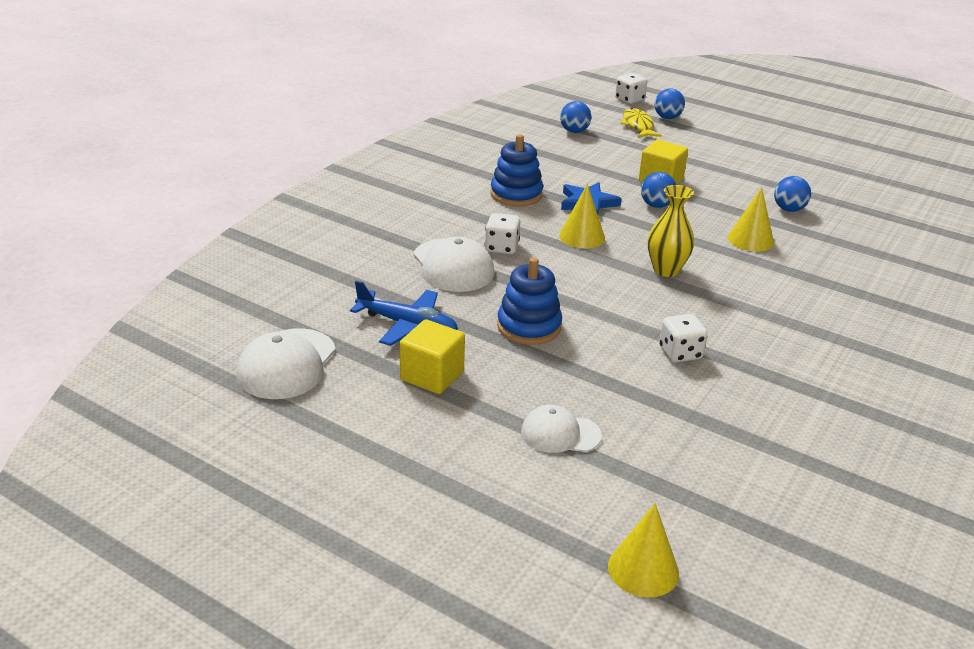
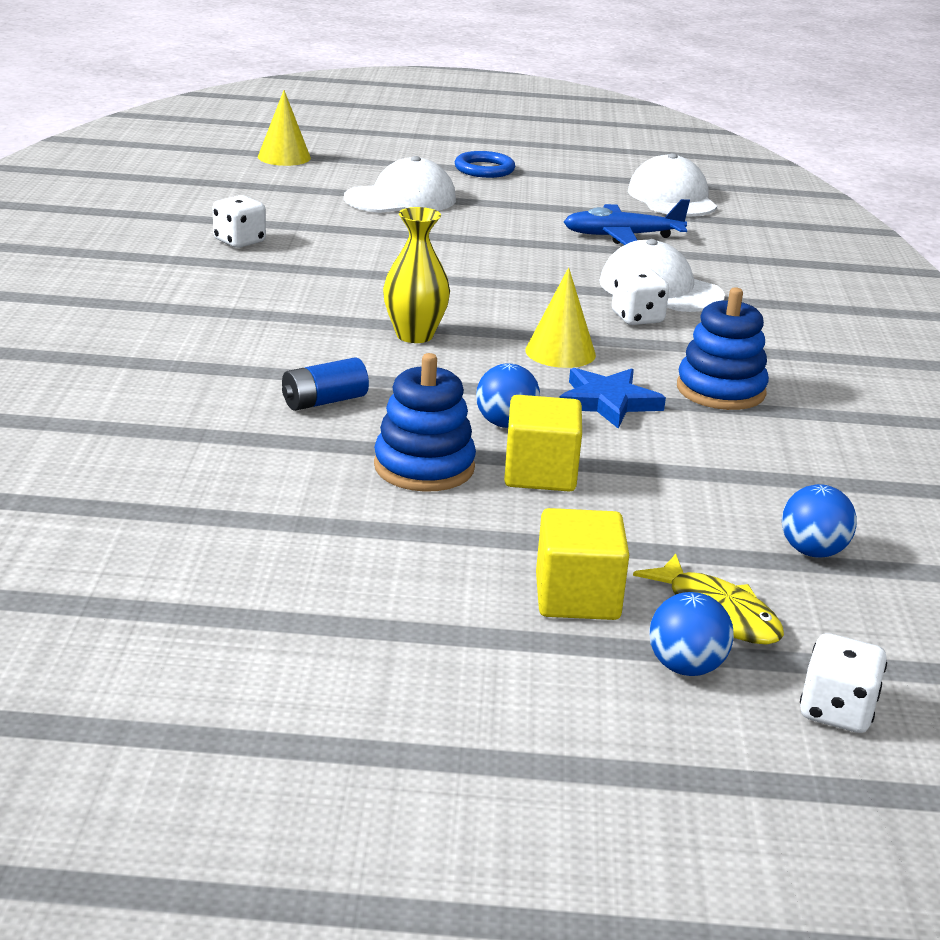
camera: 150 degrees right, 5 degrees down
yellow cube [399,319,465,394] -> yellow cube moved to [536,508,629,620]
blue stacking toy [497,257,562,345] -> blue stacking toy moved to [374,353,476,492]
white cap [521,405,602,453] -> white cap [344,156,456,213], size x1.55
white dice [659,314,708,363] -> white dice moved to [213,195,266,248]
yellow cone [728,187,774,252] -> blue battery [282,357,369,411]
blue ball [774,176,811,212] -> none
none -> blue ring [455,151,515,178]

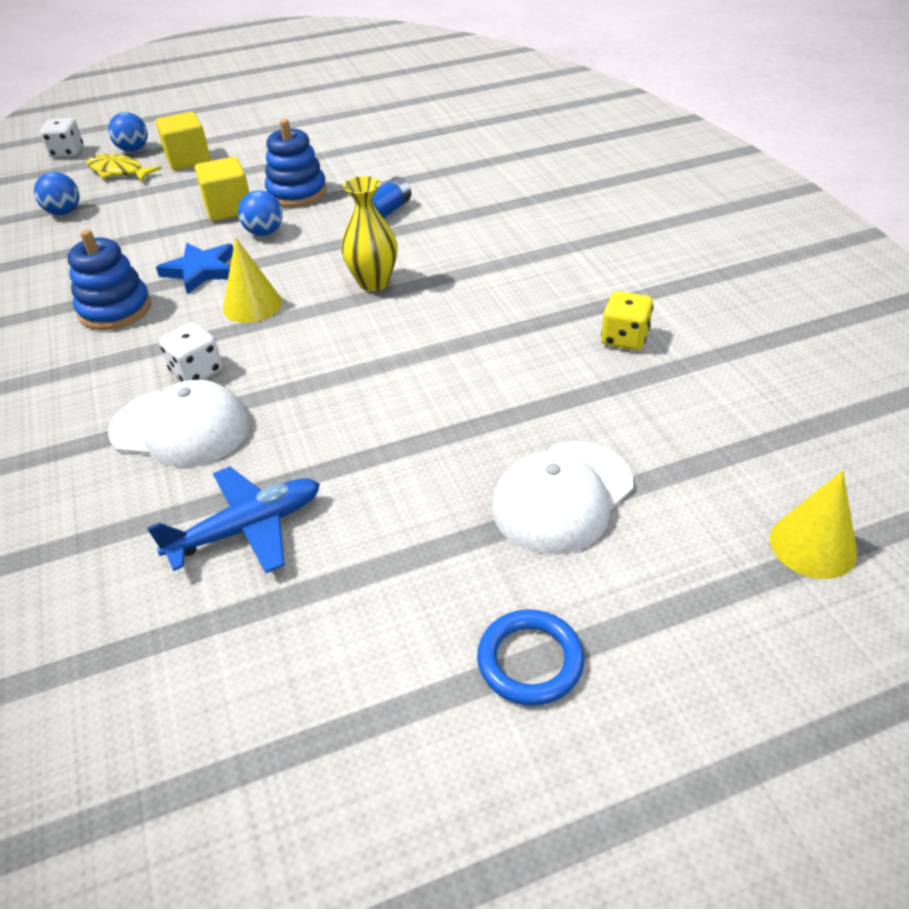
camera: 160 degrees right, 15 degrees up
white dice [213,195,266,248] -> yellow dice [601,291,653,350]
white cap [628,153,717,216] -> none

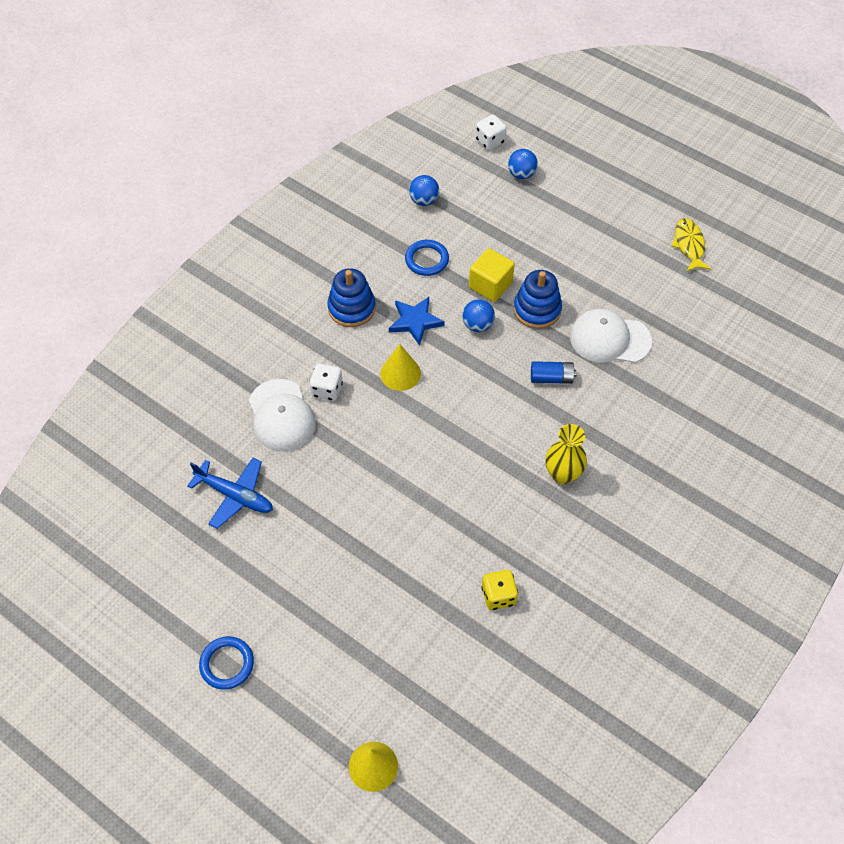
camera: 55 degrees right, 15 degrees up
yellow fish [86,154,162,182] -> yellow fish moved to [672,218,711,272]
yellow cube [156,112,211,170] -> none
yellow vase [341,176,398,291] -> yellow vase moved to [545,424,587,484]
white cap [492,442,633,554] -> white cap moved to [570,309,652,363]
none -> blue ring [405,240,449,276]

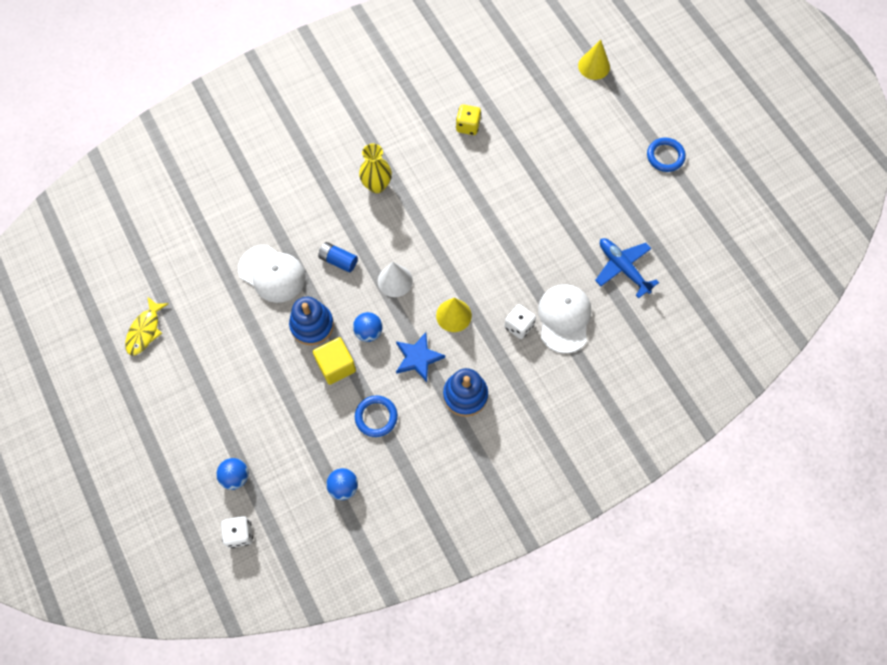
camera: 155 degrees left, 10 degrees up
none -> white cone [378,262,413,297]

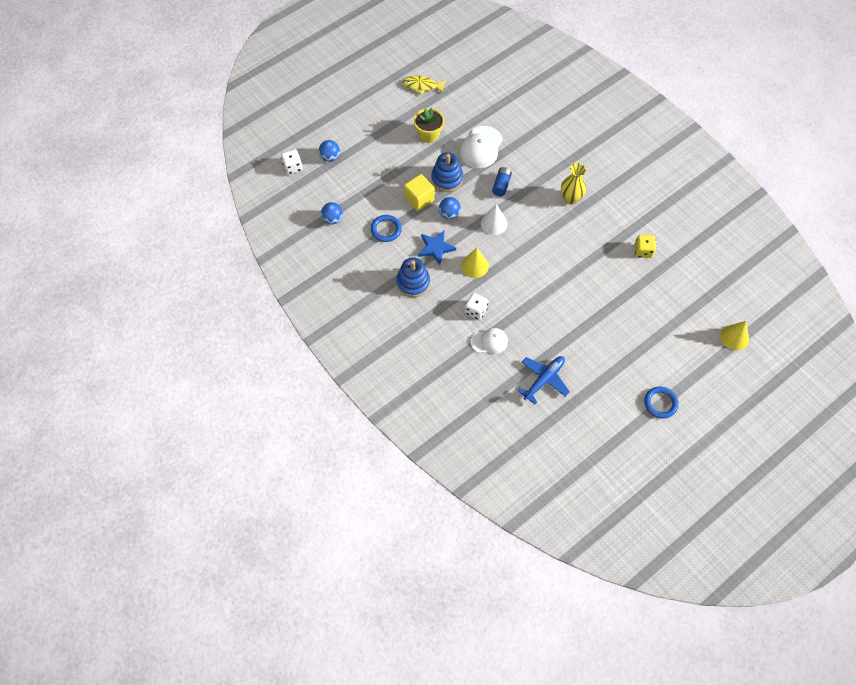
camera: 80 degrees right, 5 degrees down
white cap [538,284,591,353] -> white cap [470,328,508,354], size x0.65
none -> yellow flower pot [414,107,444,143]

